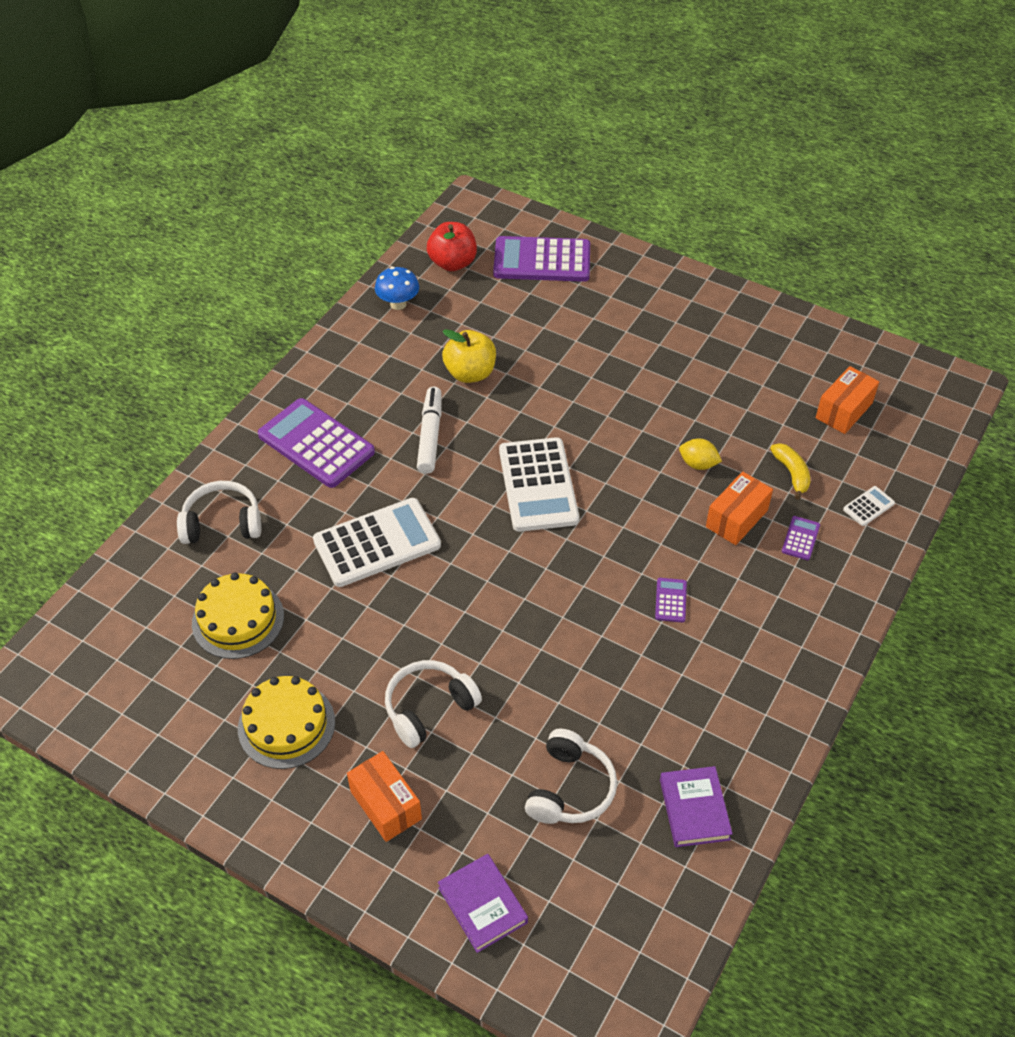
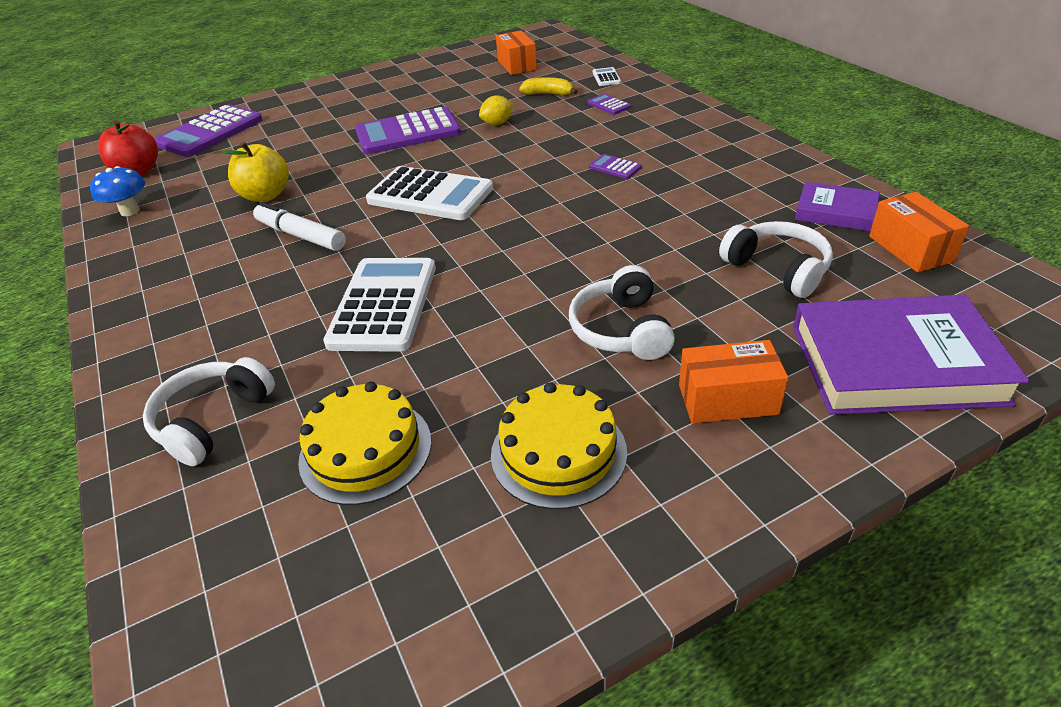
camera: 55 degrees left, 10 degrees down
purple calculator [258,398,375,488] -> purple calculator moved to [355,107,461,154]
purple book [438,854,528,953] -> purple book [793,295,1029,415], size x1.84
orange box [706,471,773,545] -> orange box moved to [869,192,969,273]

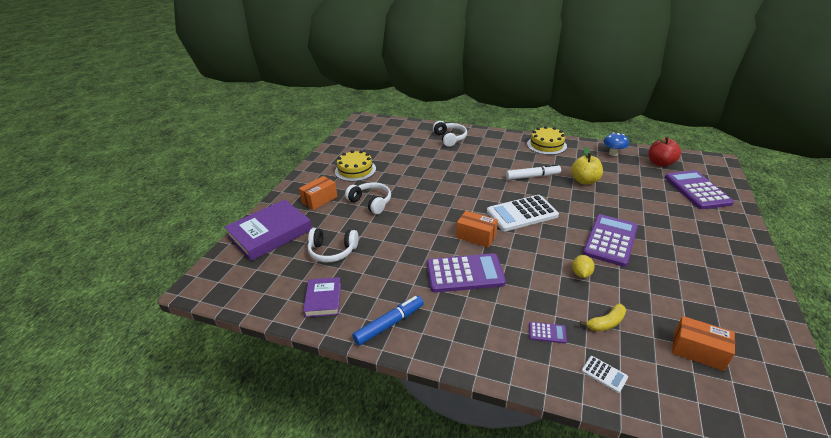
camera: 135 degrees right, 5 degrees down
yellow cake [298,382,432,505] -> yellow cake moved to [527,126,567,155]
white calculator [323,258,436,352] -> none
purple calculator [589,154,642,179] -> purple calculator [427,253,506,293], size x2.36
purple book [795,182,880,231] -> purple book turned 75 degrees counterclockwise [303,277,341,317]
orange box [869,192,969,273] -> orange box moved to [456,211,498,248]
none -> blue marker [352,296,424,346]

